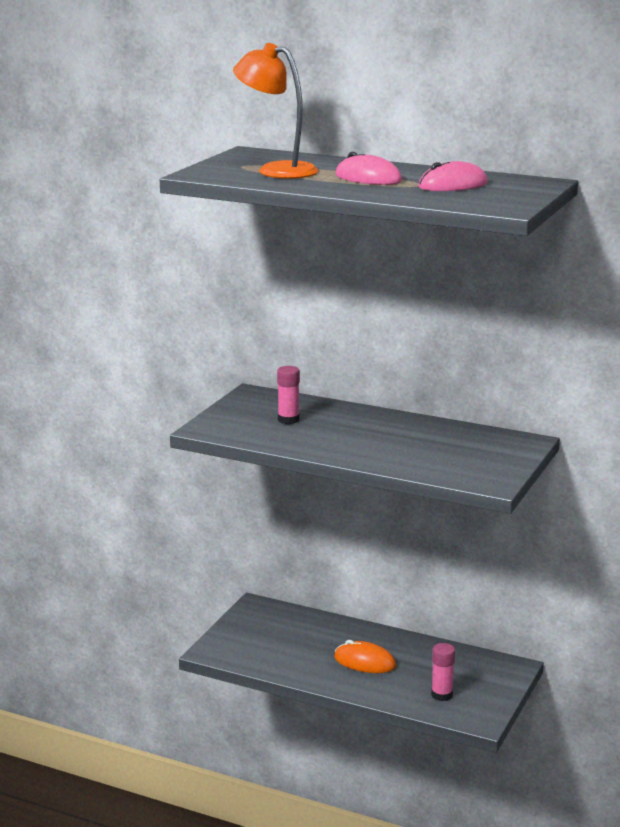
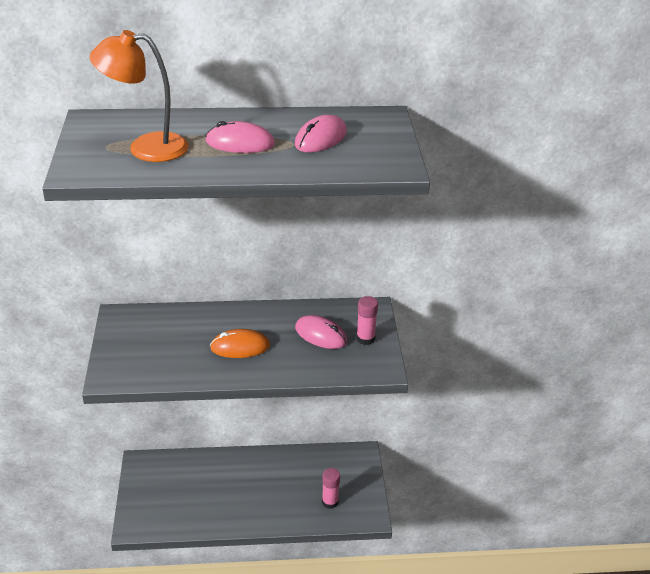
camera: 30 degrees left, 15 degrees up
pink glue stick [277,366,300,424] -> pink glue stick moved to [356,296,378,345]
orange mouse [334,640,396,673] -> orange mouse moved to [210,329,270,358]
none -> pink mouse [295,315,347,349]

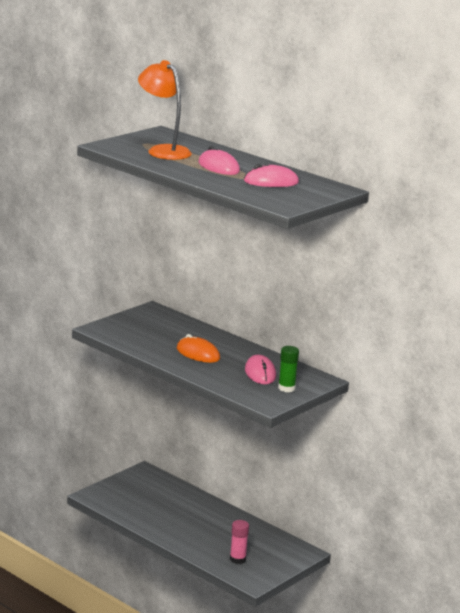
camera: 45 degrees right, 15 degrees down
pink glue stick [356,296,378,345] -> green glue stick [278,346,299,392]

